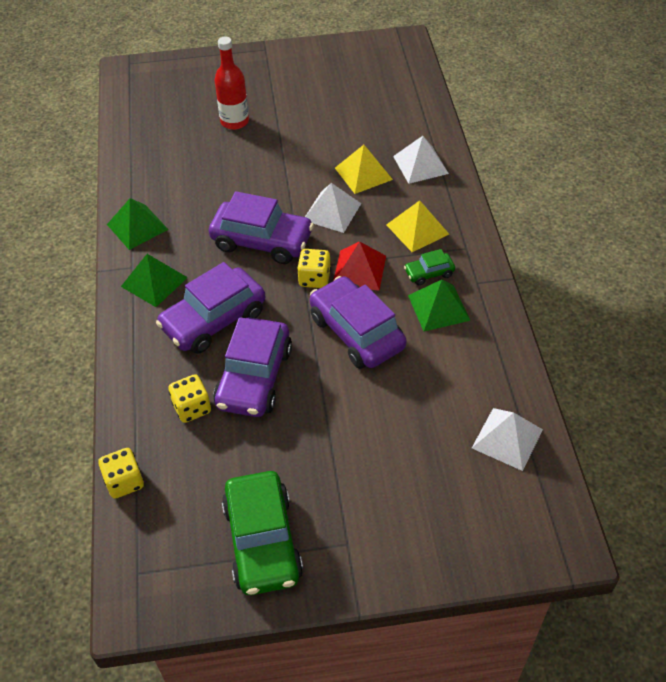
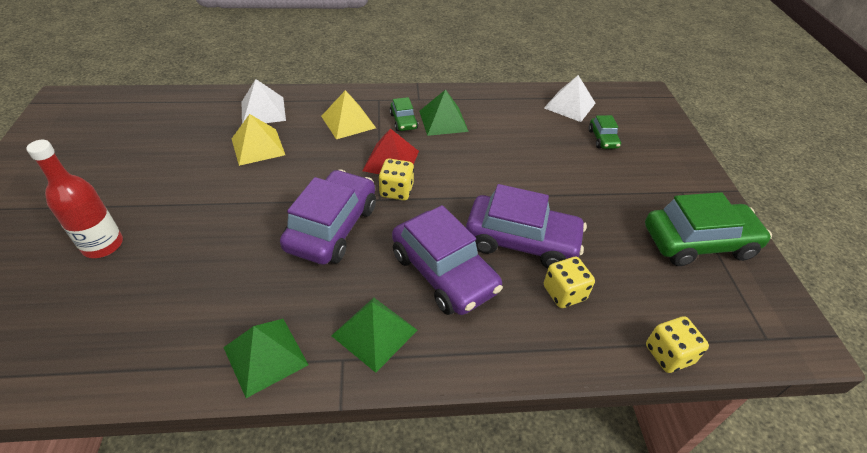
camera: 90 degrees left, 5 degrees down
white pyramid [305,183,361,233] -> none
purple car [310,276,407,369] -> none
none -> green car [589,115,621,149]

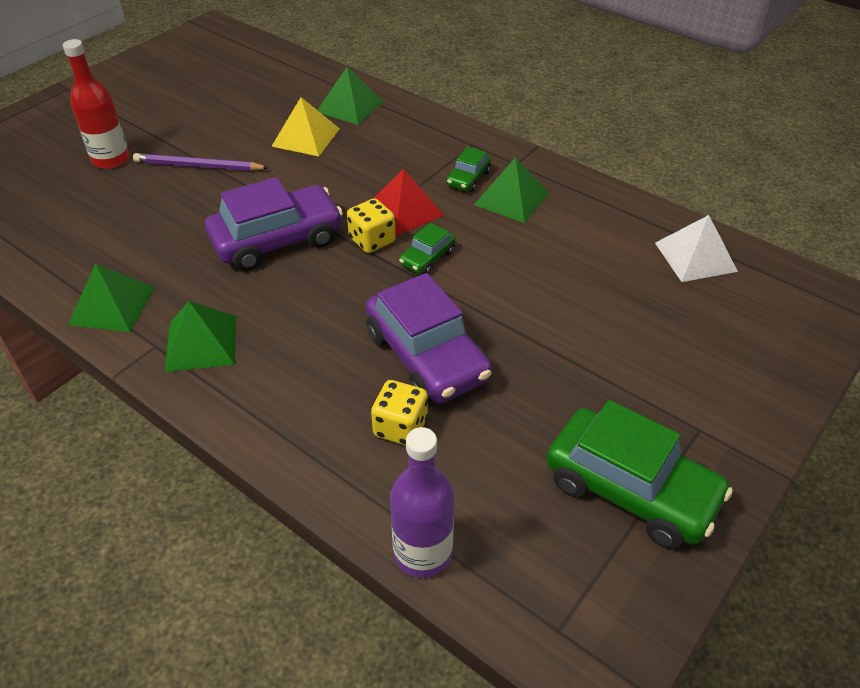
camera: 45 degrees right, 0 degrees up
white pyramid [242,79,286,124] -> green pyramid [318,67,383,125]
yellow pyramid [321,90,376,139] -> none
purple car [392,205,503,315] -> none
green car [589,115,621,149] -> green car moved to [399,223,455,274]
yellow dice [646,316,709,373] -> purple bottle [390,427,454,578]
none -> purple pencil [133,153,269,171]

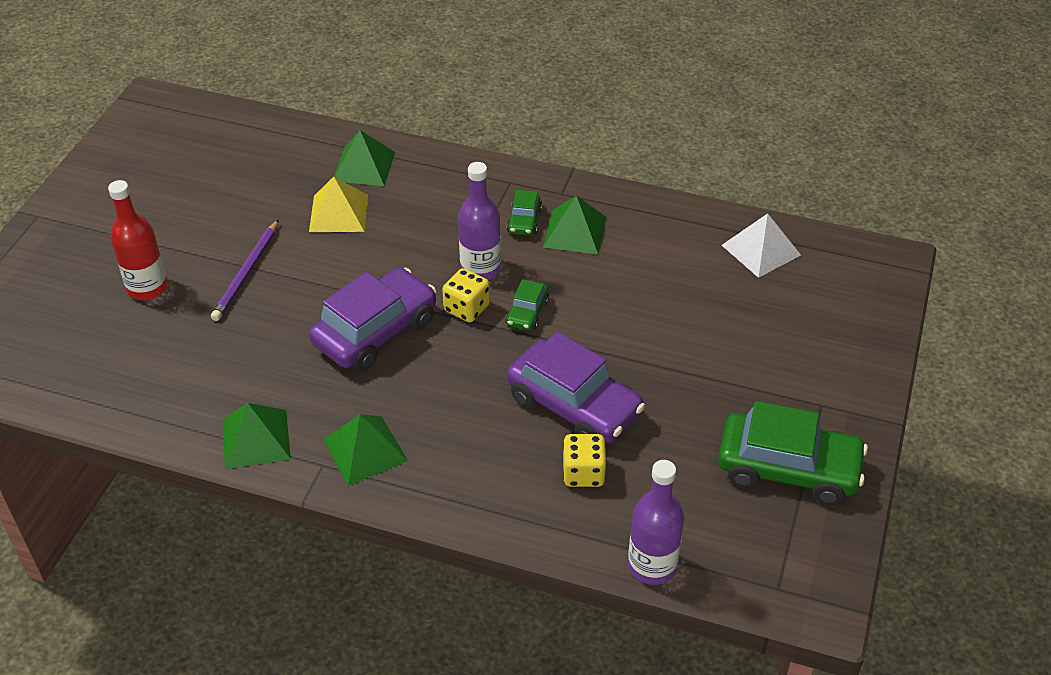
camera: 20 degrees left, 0 degrees up
purple pencil [133,153,269,171] -> purple pencil turned 60 degrees counterclockwise [211,220,278,321]
red pyramid [373,169,444,236] -> purple bottle [458,162,501,280]

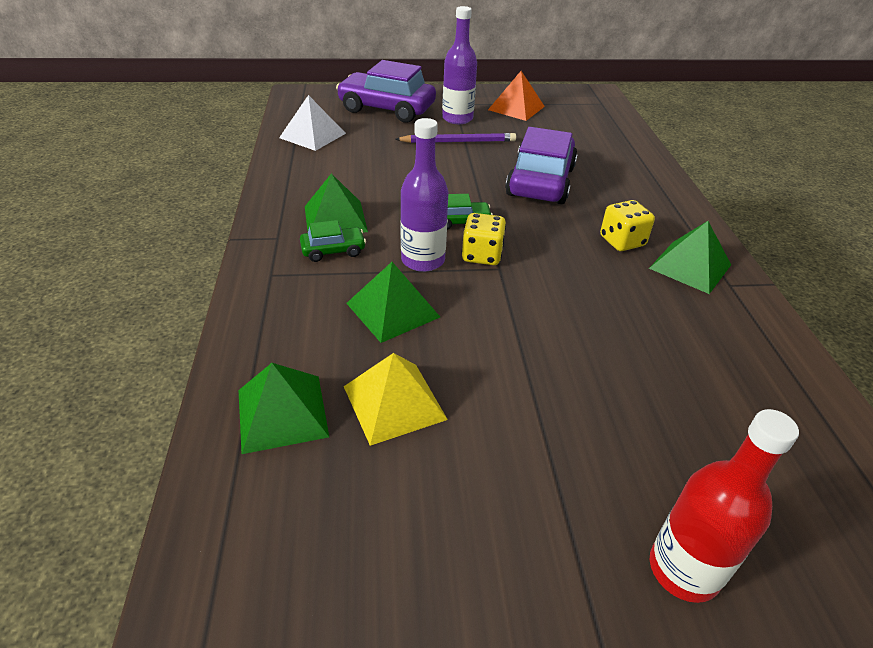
camera: 115 degrees left, 5 degrees down
purple pencil [211,220,278,321] -> purple pencil moved to [395,133,516,143]
green pyramid [222,403,291,469] -> green pyramid moved to [346,262,440,343]
purple car [309,267,436,371] -> purple car moved to [336,60,436,122]
yellow dice [563,434,607,487] -> yellow dice moved to [600,200,655,251]
purple bottle [628,460,684,585] -> purple bottle moved to [442,6,477,124]
green car [718,401,868,505] -> orange pyramid [488,71,545,121]

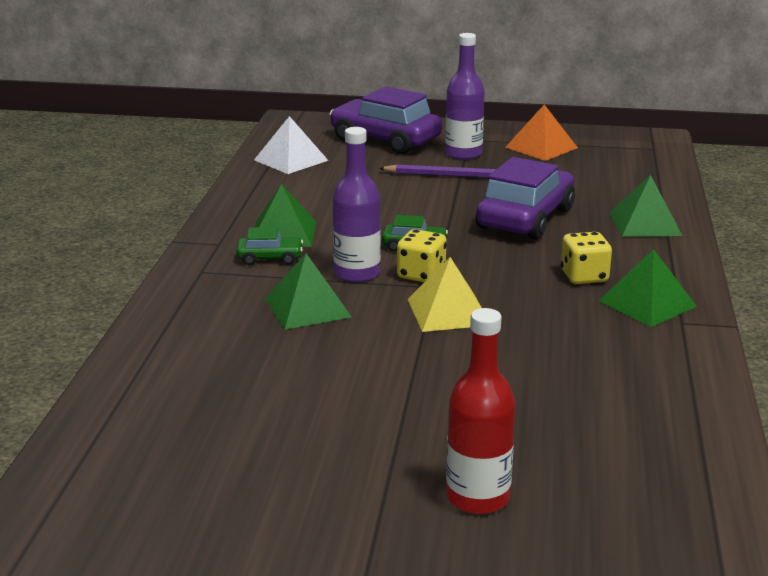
camera: 15 degrees right, 15 degrees down
green pyramid [238,363,329,454] -> green pyramid moved to [609,175,683,237]
yellow pyramid [344,353,448,446] -> yellow pyramid moved to [408,257,482,332]

